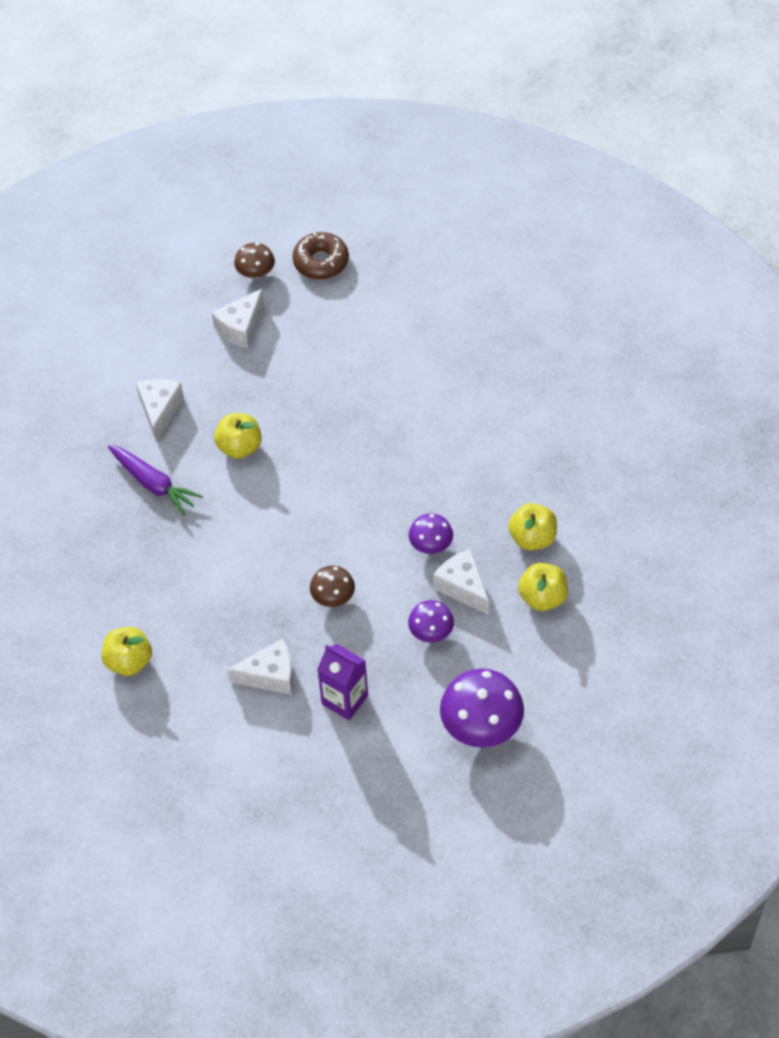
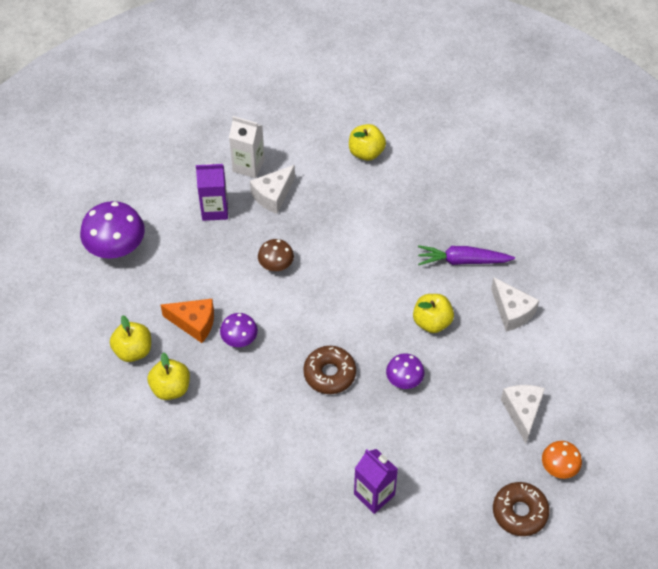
camera: 140 degrees right, 0 degrees up
brown mushroom [234,243,275,278] -> orange mushroom [542,441,582,479]
purple mushroom [408,600,454,642] -> purple mushroom moved to [386,353,424,389]
white cheese [433,549,489,615] -> orange cheese [160,299,214,343]
none -> white carton [229,116,265,178]
none -> brown donut [303,346,356,394]
none -> purple carton [354,449,398,514]

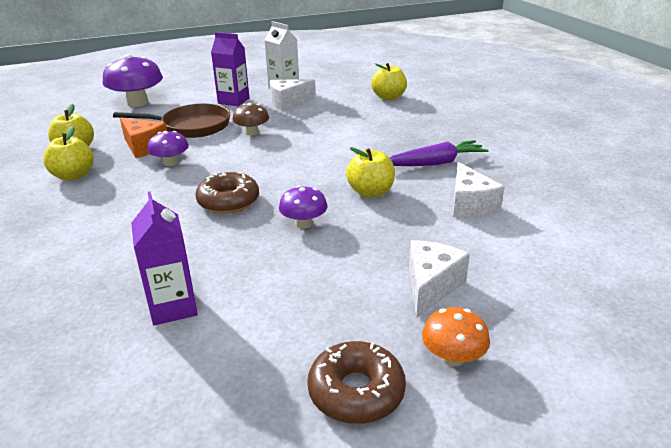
camera: 25 degrees right, 25 degrees down
purple carrot [418,245,515,265] -> purple carrot turned 135 degrees clockwise [390,140,489,166]
none -> brown pan [113,104,230,138]

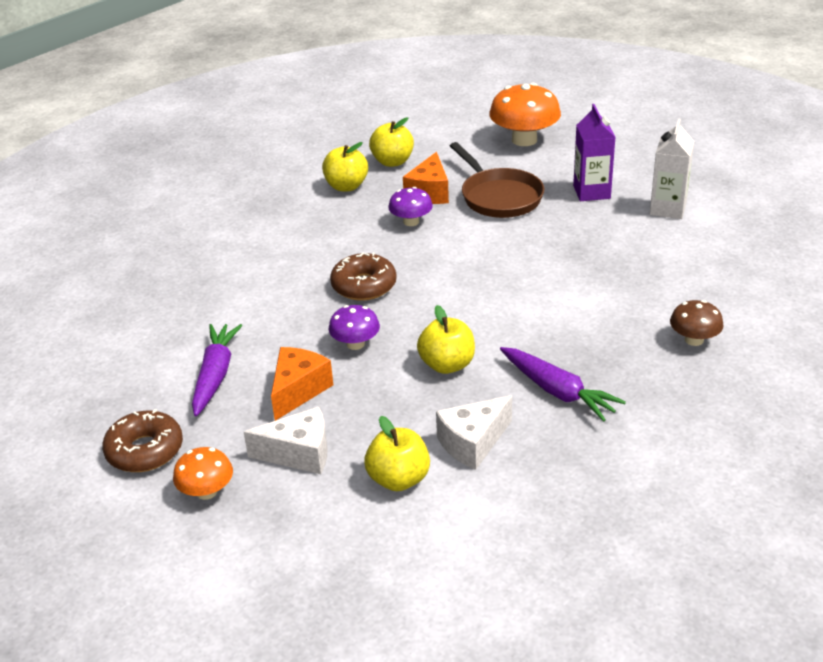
camera: 65 degrees right, 5 degrees up
purple mushroom [103,54,163,107] -> orange mushroom [489,83,561,146]
purple carton [131,191,198,325] -> none
brown mushroom [233,103,269,135] -> brown mushroom moved to [670,300,724,346]
white cheese [270,79,316,111] -> none
yellow apple [371,63,407,100] -> yellow apple moved to [364,416,430,491]
none -> purple carrot [192,324,242,417]
none -> orange cheese [271,347,333,421]

